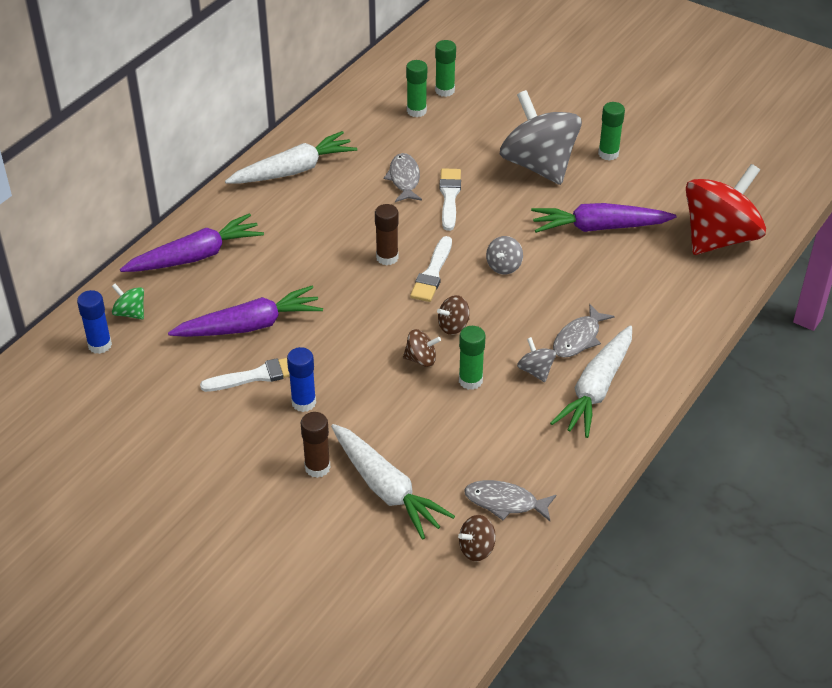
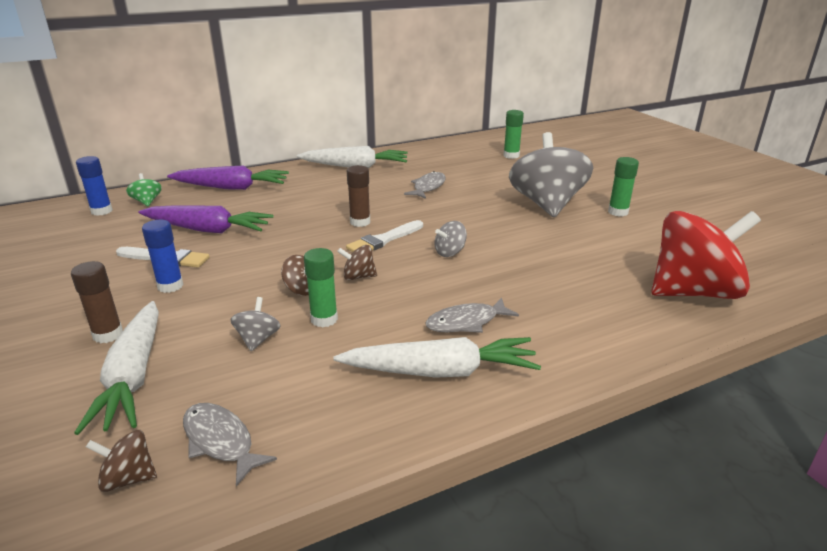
camera: 30 degrees right, 15 degrees down
green glue stick [406,60,427,117] -> none
white brush [439,168,461,231] -> none
grey spinning top [517,337,556,382] -> grey spinning top moved to [231,297,281,351]
purple carrot [531,203,677,233] -> none
white carrot [550,325,632,438] -> white carrot turned 150 degrees counterclockwise [334,337,541,378]

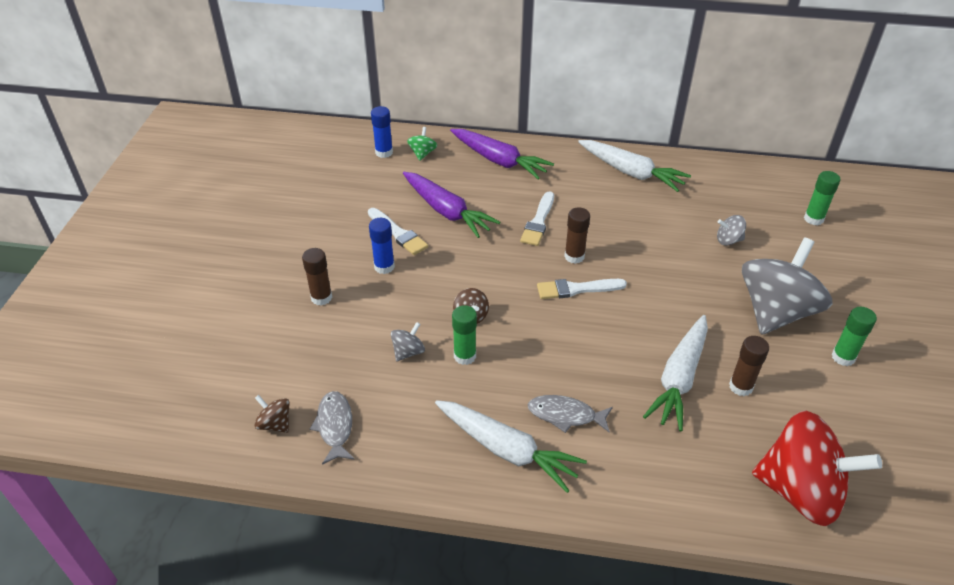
camera: 35 degrees right, 15 degrees up
white carrot [74,301,159,435] -> white carrot moved to [643,315,708,432]
brown spinning top [337,245,377,280] -> none
grey fish [404,171,446,199] -> none
grey spinning top [434,221,467,257] -> grey spinning top moved to [717,215,746,245]
none -> white brush [520,191,554,246]
none -> brown glue stick [729,336,769,396]

